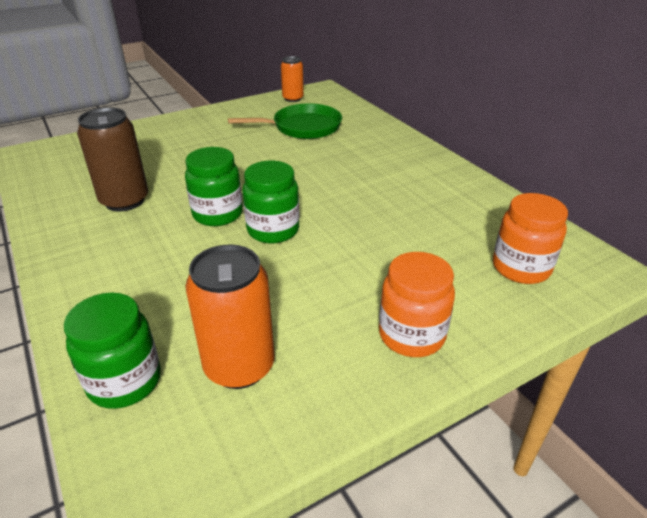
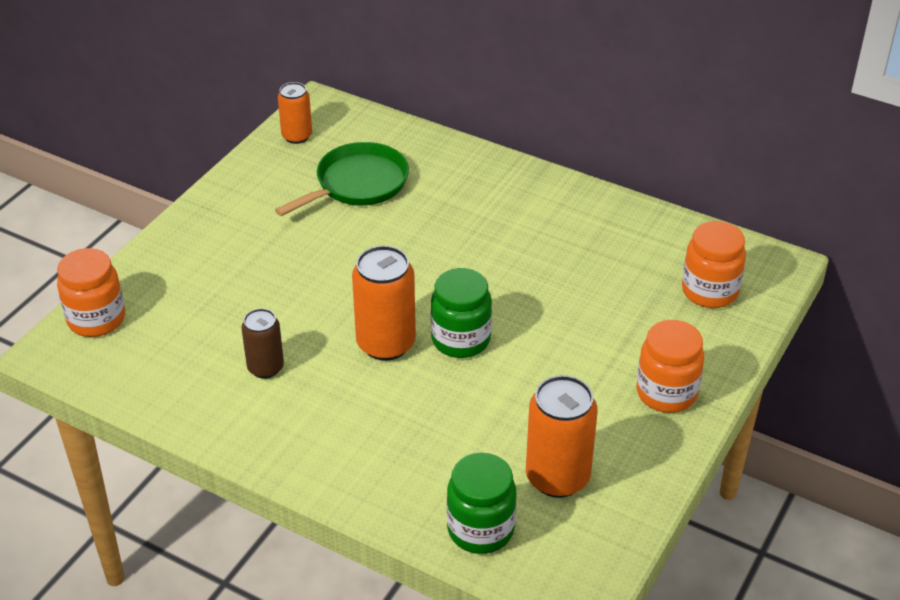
camera: 30 degrees left, 5 degrees up
brown can [77,107,148,212] -> brown can [242,308,284,379], size x0.61
green jar [185,147,243,226] -> orange can [352,246,416,361]
none -> orange jar [57,248,125,337]

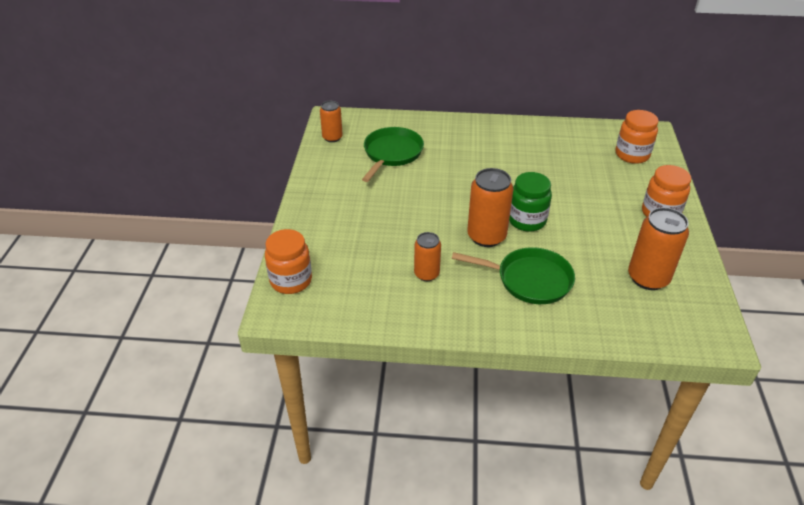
camera: 25 degrees left, 0 degrees up
brown can [242,308,284,379] -> orange can [414,232,441,281]
green jar [447,453,516,554] -> none
none -> green pan [452,247,575,304]

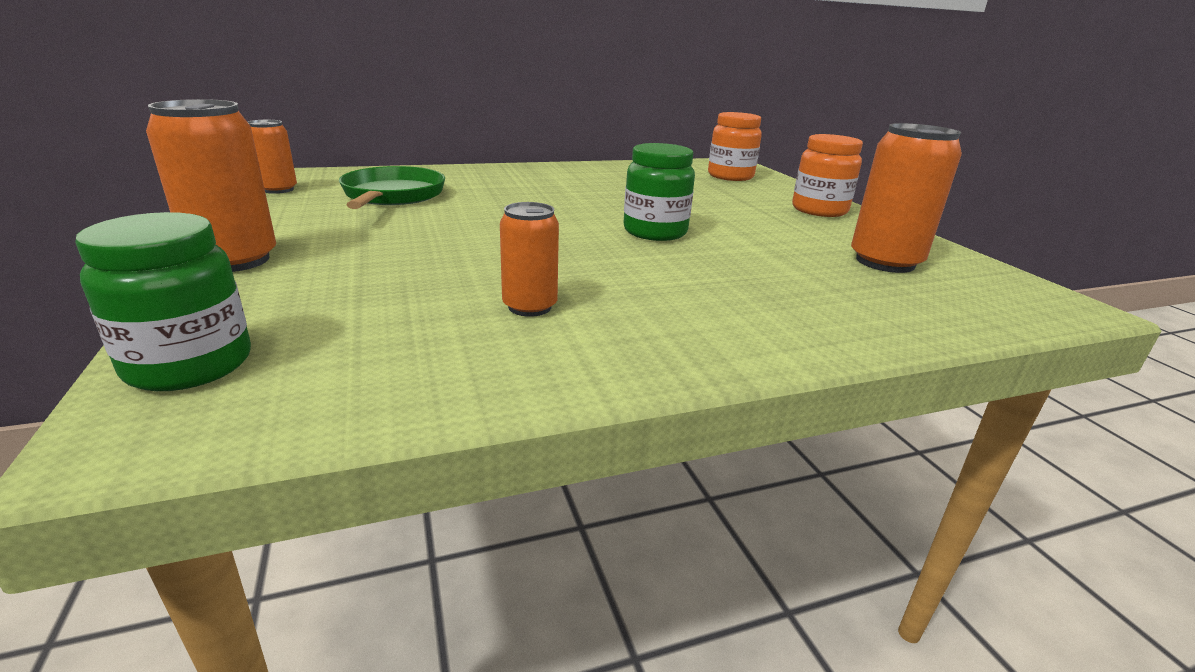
camera: 25 degrees left, 15 degrees down
orange jar [265,229,312,294] -> green jar [75,212,251,391]
green pan [452,247,575,304] -> none
orange can [467,168,513,247] -> orange can moved to [146,99,276,272]

